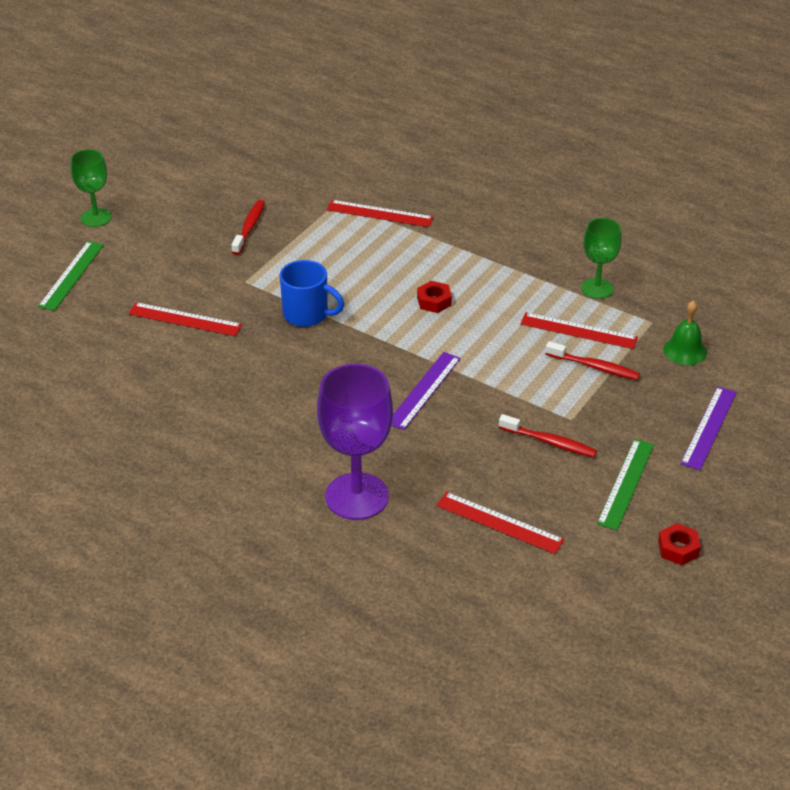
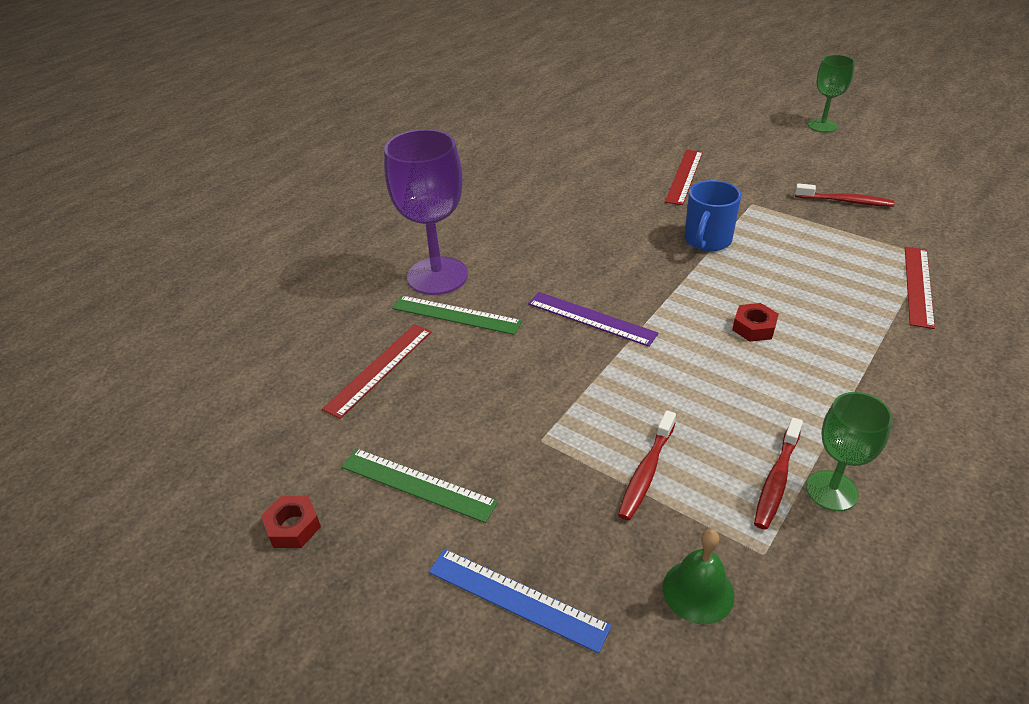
camera: 95 degrees right, 0 degrees up
green ruler [38,241,104,311] -> green ruler moved to [392,295,522,335]
red toothbrush [499,414,597,457] -> red toothbrush moved to [754,417,803,530]
red ruler [520,312,638,349] -> none
purple ruler [680,387,737,470] -> blue ruler [429,549,612,653]

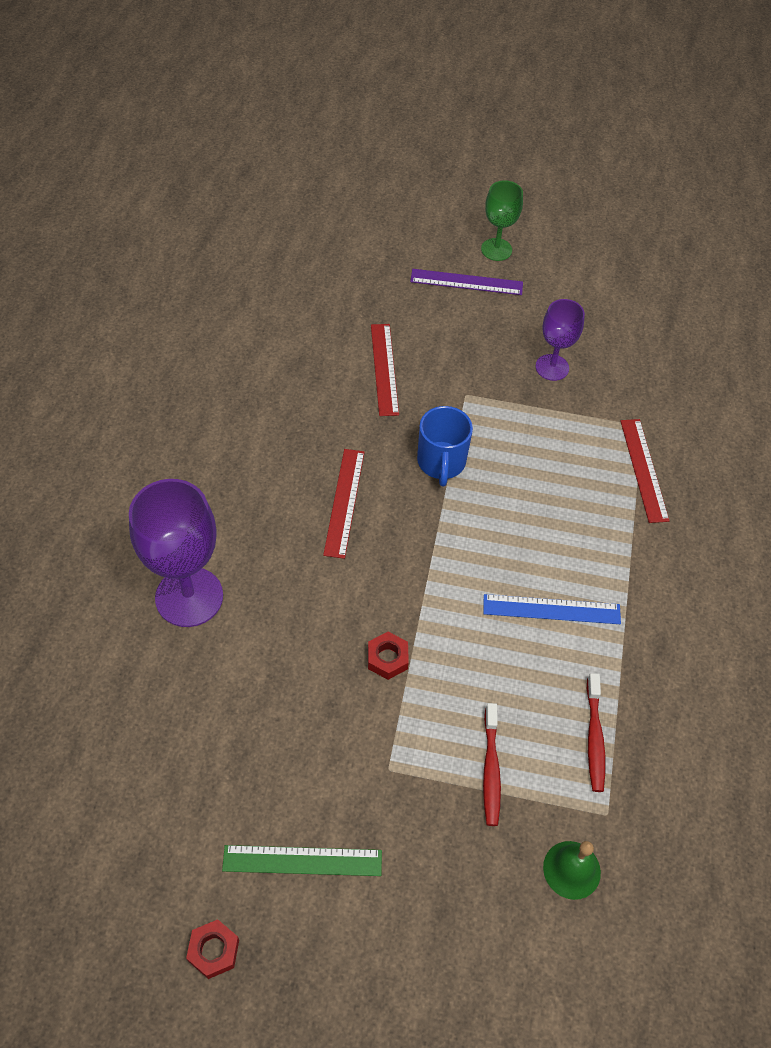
camera: 30 degrees left, 15 degrees up
red ruler [322,324,431,419] -> red ruler moved to [323,449,365,559]
green ruler [392,295,522,335] -> none
blue ruler [429,549,612,653] -> blue ruler moved to [483,594,621,624]
purple ruler [528,292,658,347] -> purple ruler moved to [410,269,523,295]
red nut [732,303,779,342] -> red nut moved to [368,632,409,680]
red toothbrush [795,183,894,207] -> purple goblet [535,299,585,381]
green goblet [806,392,893,511] -> none

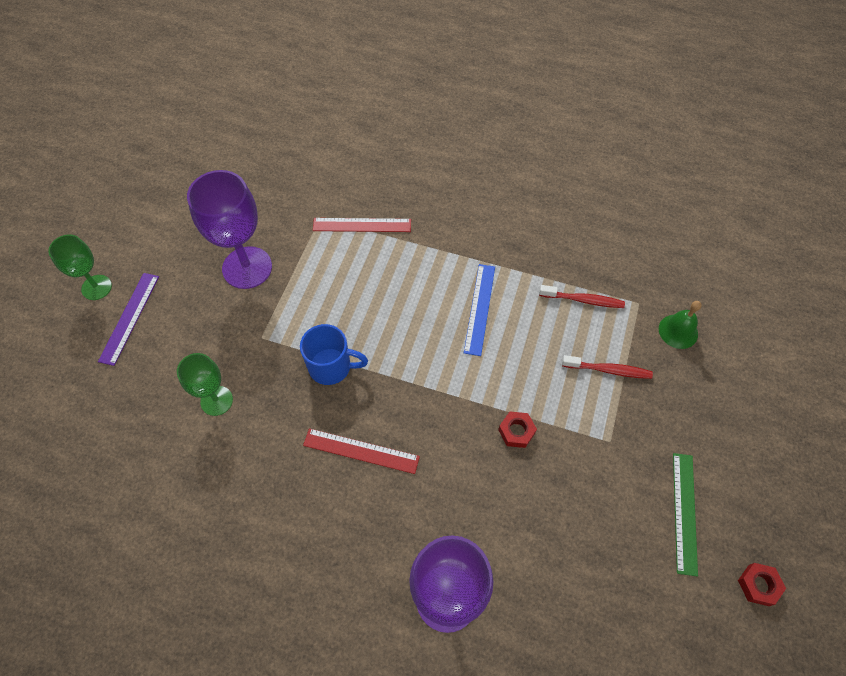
camera: 80 degrees left, 5 degrees up
red ruler [371,324,399,416] -> green goblet [177,353,233,416]
purple goblet [535,299,585,381] -> purple goblet [187,170,272,289], size x1.71

